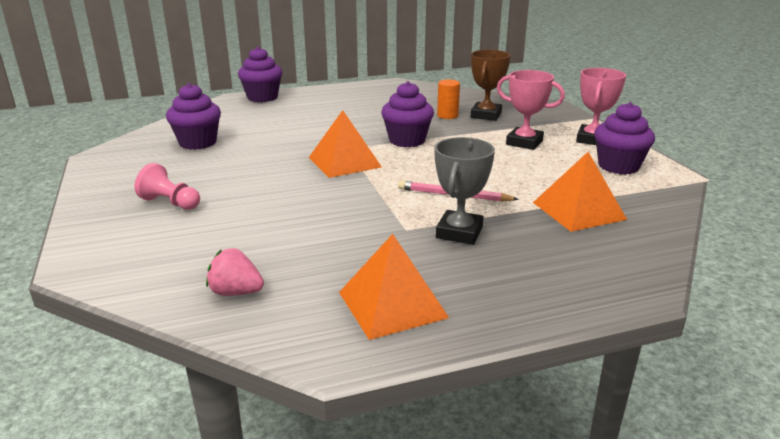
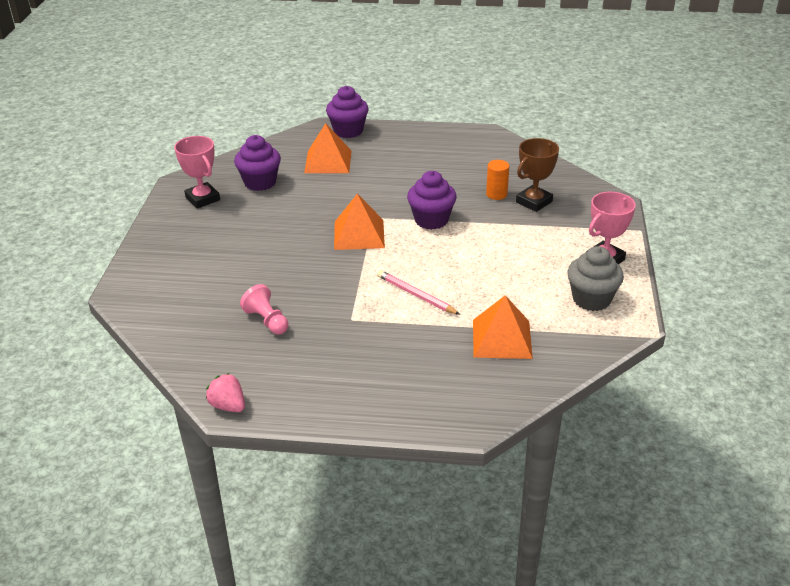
camera: 25 degrees right, 10 degrees up
pink pawn [135,163,200,210] -> pink pawn moved to [240,284,288,335]
pink strawberry [206,248,264,296] -> pink strawberry moved to [206,373,245,412]
orange pyramid [339,234,449,340] -> orange pyramid moved to [304,123,352,173]
grey trophy [435,137,495,245] -> none
pink trophy [497,70,565,150] -> pink trophy moved to [174,136,220,209]
purple cupcake [594,102,655,174] -> grey cupcake [567,246,624,311]

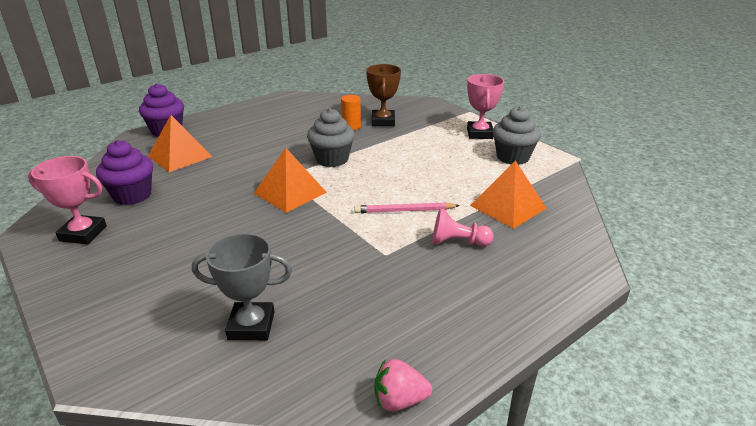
camera: 45 degrees left, 5 degrees down
pink pawn [240,284,288,335] -> pink pawn moved to [432,209,494,246]
purple cupcake [407,171,456,230] -> grey cupcake [307,108,355,167]
none -> grey trophy [192,233,292,340]

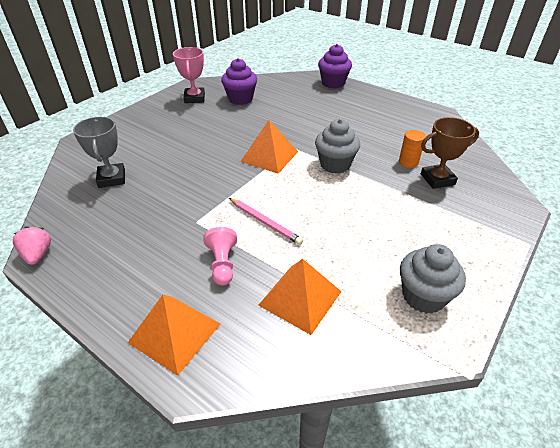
camera: 75 degrees right, 10 degrees up
orange pyramid [148,115,212,172] -> orange pyramid moved to [128,294,221,376]
pink pencil [354,202,460,213] -> pink pencil turned 150 degrees clockwise [229,198,303,245]
pink trophy [467,74,504,139] -> none

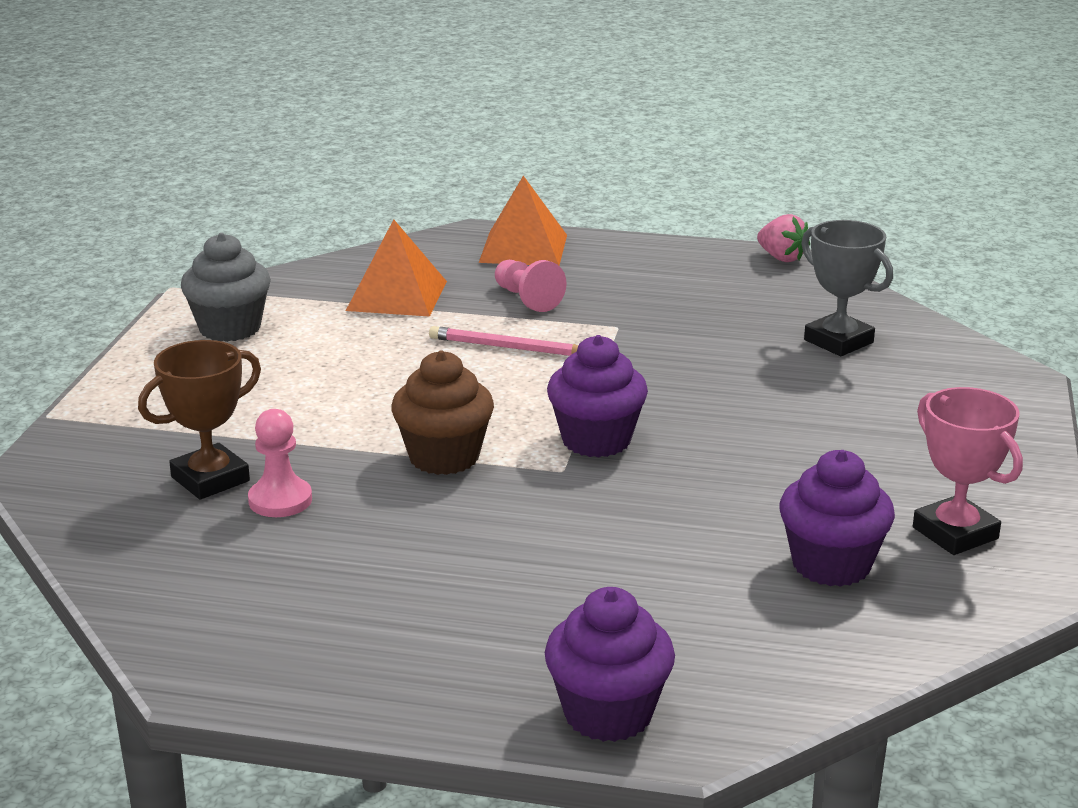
camera: 155 degrees right, 15 degrees down
orange pyramid [240,120,298,174] -> purple cupcake [547,335,648,458]
grey cupcake [315,119,360,174] -> brown cupcake [391,350,494,475]
orange cylinder [399,130,426,168] -> pink pawn [248,409,312,517]

